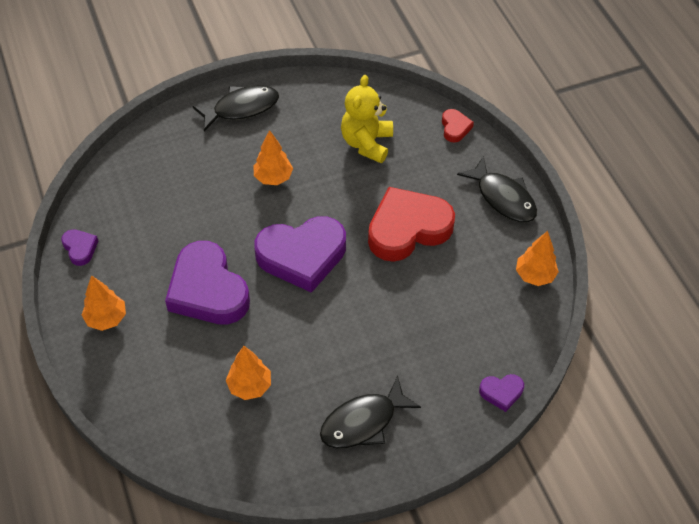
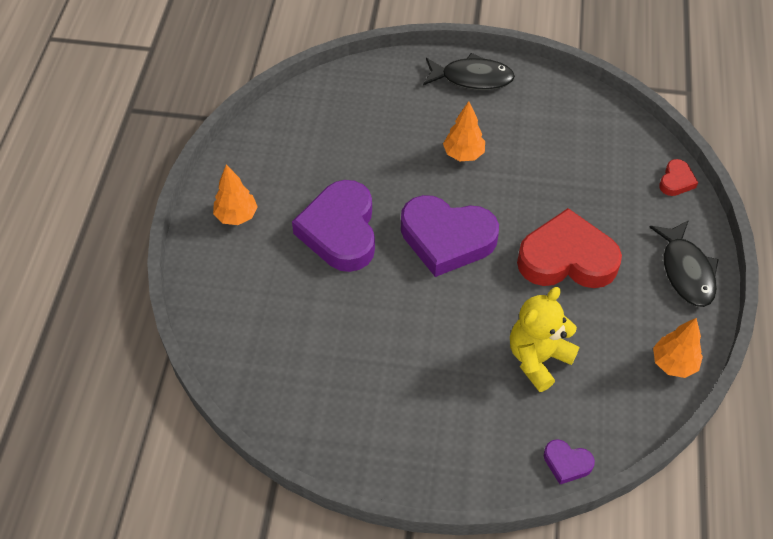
camera: 30 degrees right, 0 degrees up
purple heart [61,229,98,266] -> none
orange tree [226,346,271,400] -> none
black fish [320,376,421,449] -> none
yellow teddy bear [341,75,393,163] -> yellow teddy bear moved to [510,287,579,392]

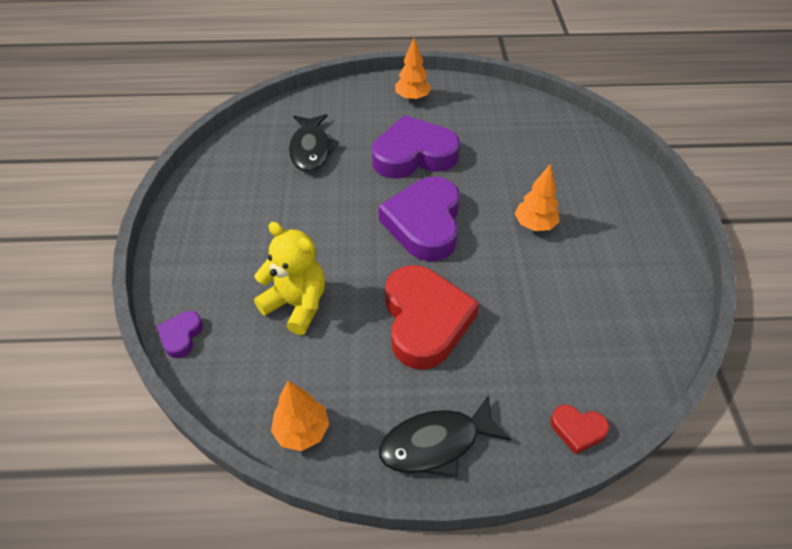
camera: 80 degrees right, 5 degrees down
black fish [423,53,515,90] -> black fish moved to [289,114,339,172]

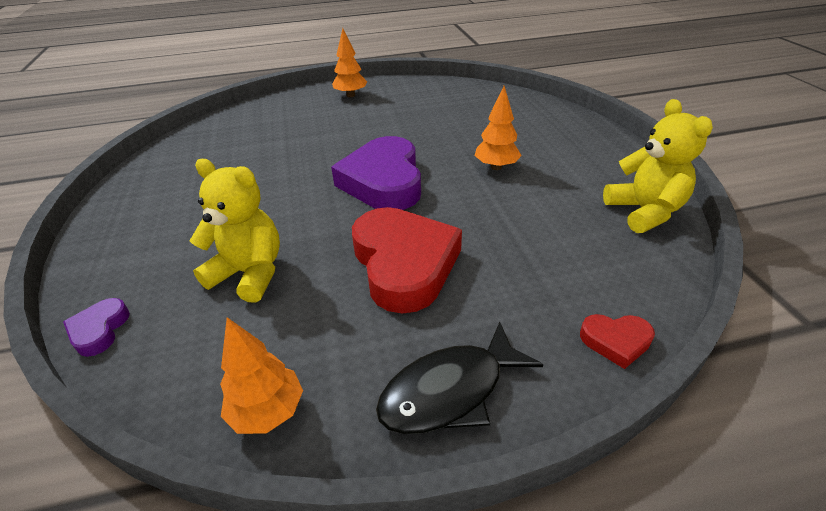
camera: 10 degrees left, 10 degrees down
black fish [289,114,339,172] -> none
purple heart [372,115,460,178] -> none
none -> yellow teddy bear [603,99,713,233]

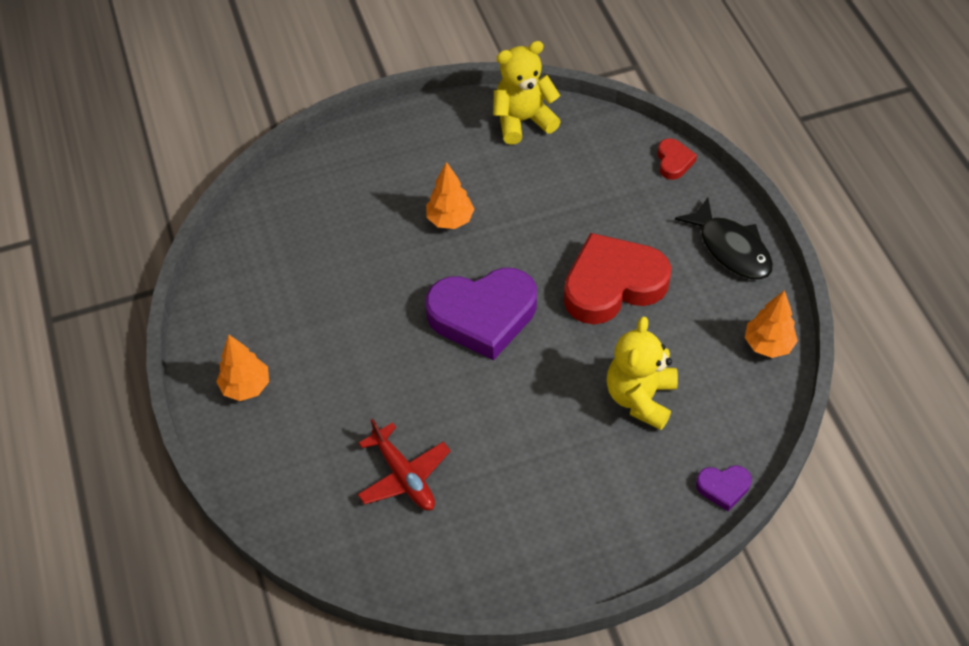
camera: 95 degrees left, 15 degrees up
none -> red plane [357,419,451,510]

